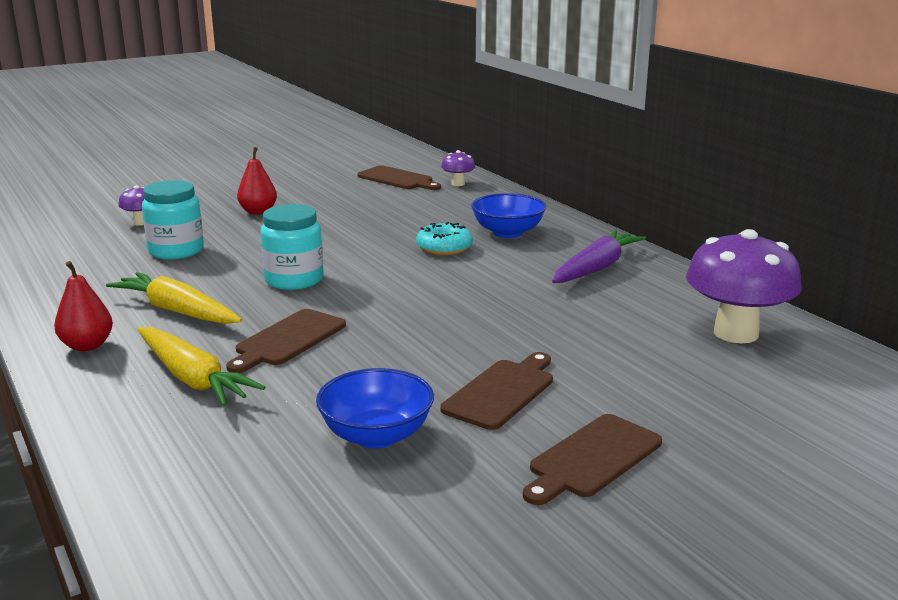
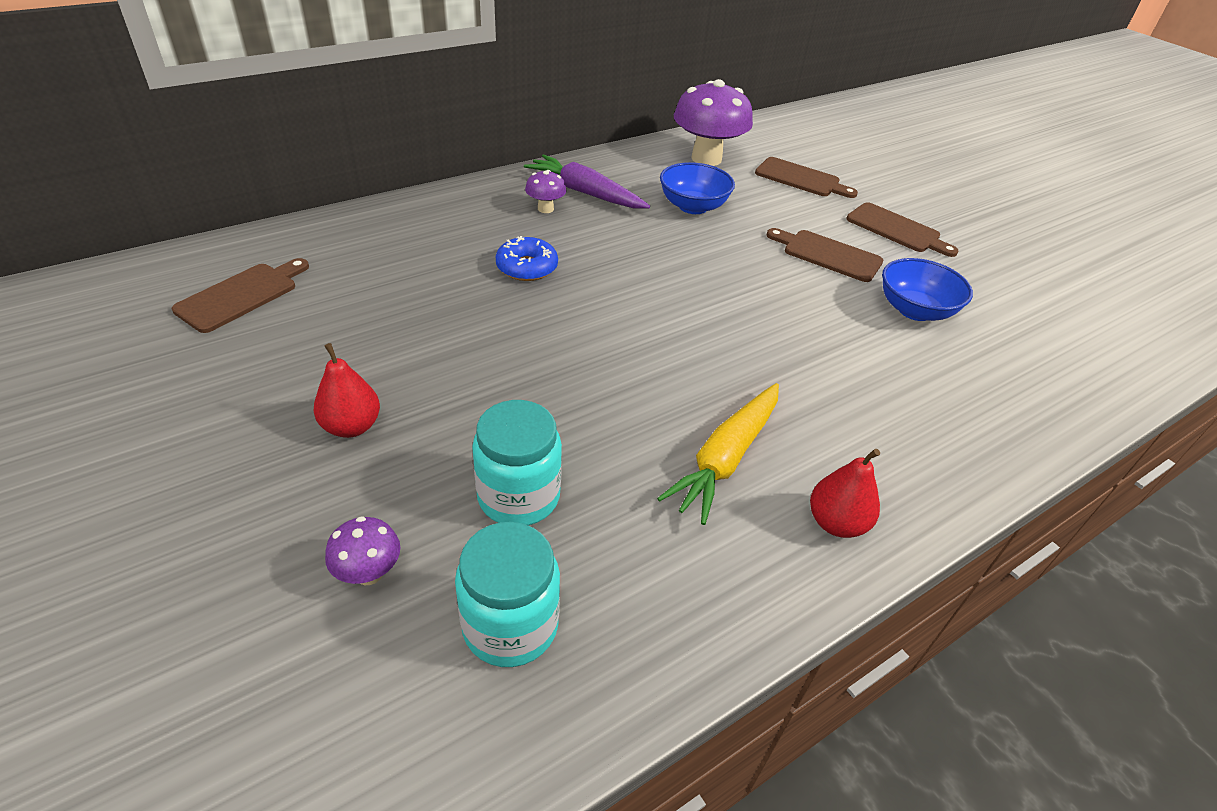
camera: 95 degrees left, 20 degrees up
yellow carrot [137,327,266,406] -> none
brown cutting board [226,309,346,373] -> brown cutting board moved to [755,157,858,198]
turquoise jar [260,204,323,290] -> turquoise jar moved to [455,522,560,667]
turquoise donut [416,222,473,255] -> blue donut [495,236,558,281]
purple mushroom [441,150,475,186] -> purple mushroom moved to [525,170,567,213]
blue bowl [471,193,546,238] -> blue bowl moved to [660,162,735,214]

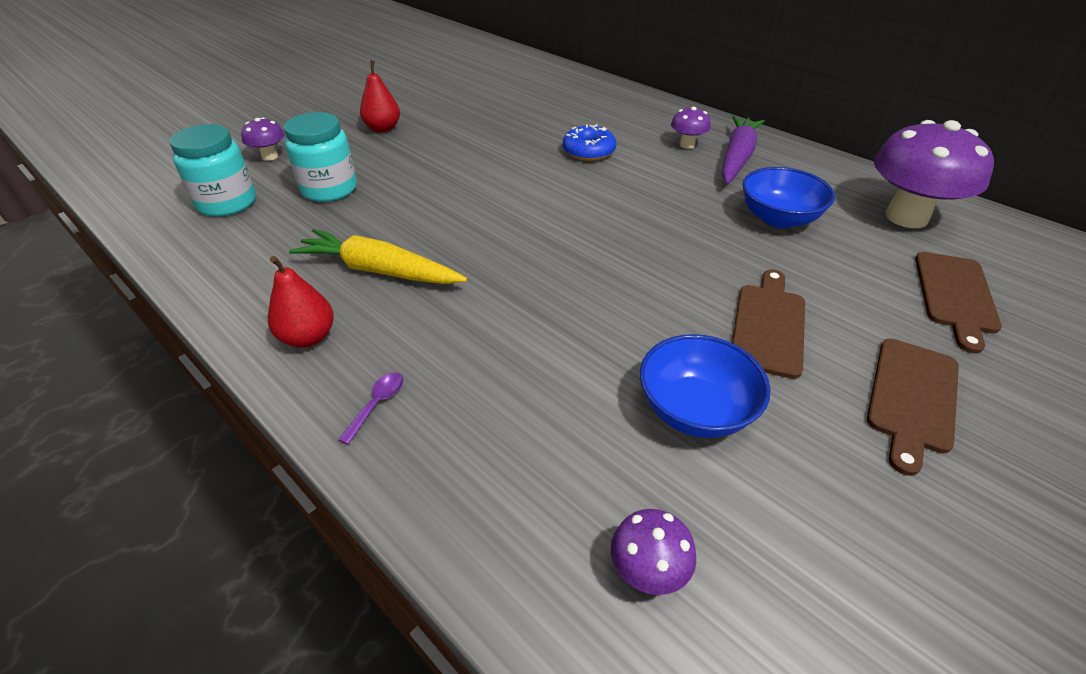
camera: 80 degrees right, 0 degrees up
brown cutting board [172,258,309,333] -> none
none -> purple spoon [338,372,403,445]
none -> purple mushroom [611,509,696,595]

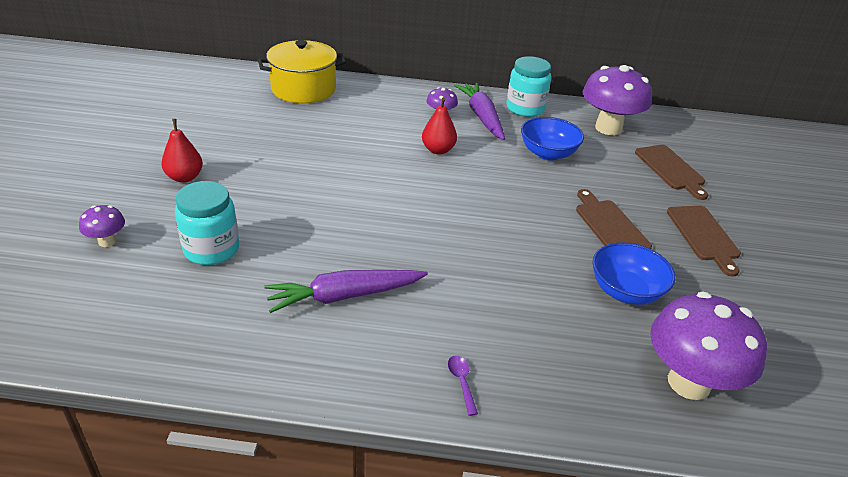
camera: 40 degrees left, 5 degrees down
turquoise jar [169,124,256,217] -> turquoise jar moved to [507,56,551,117]
red pear [268,256,334,348] -> red pear moved to [422,97,457,154]
yellow carrot [289,229,467,284] -> purple carrot [264,270,428,313]
blue donut [563,124,616,161] -> none
purple mushroom [611,509,696,595] -> purple mushroom [650,292,767,400], size x2.16
none -> yellow pot [258,40,346,103]

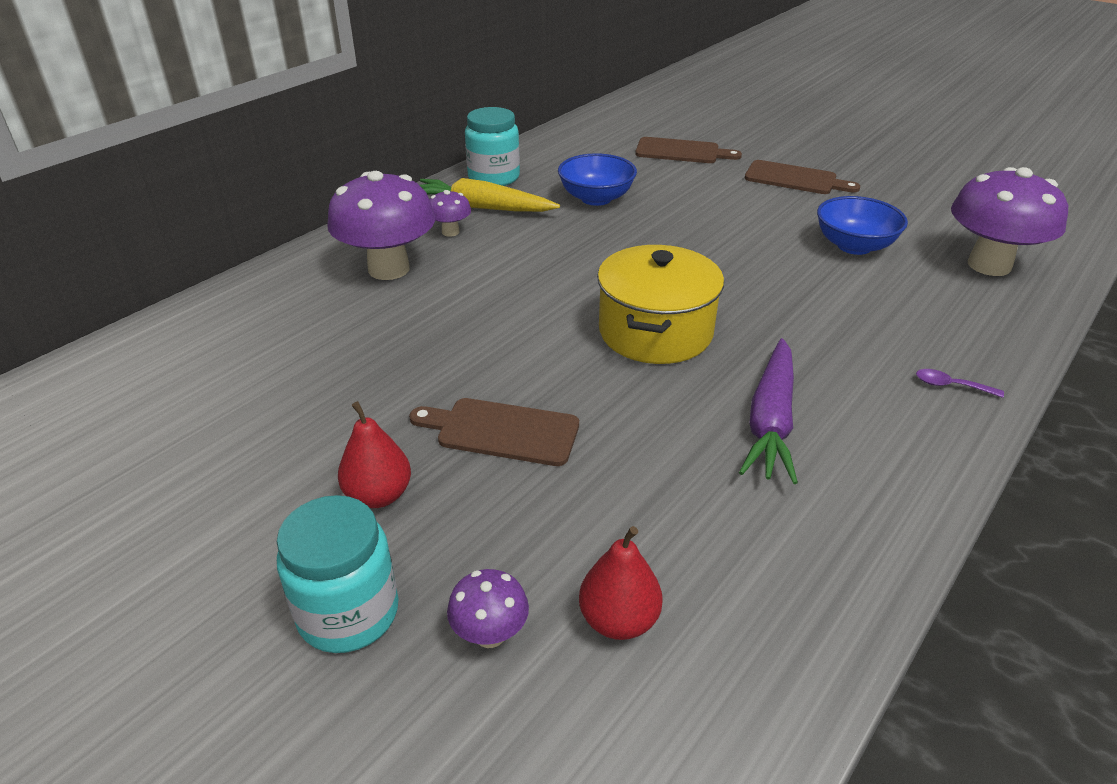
camera: 55 degrees left, 0 degrees up
turquoise jar [175,181,239,265] -> turquoise jar moved to [277,495,398,653]
yellow pot [258,40,346,103] -> yellow pot moved to [597,245,724,364]
red pear [422,97,457,154] -> red pear moved to [579,526,663,640]
purple carrot [454,83,505,140] -> yellow carrot [419,178,560,212]
brown cutting board [576,189,652,249] -> brown cutting board moved to [409,398,579,466]
purple mushroom [582,65,652,135] -> purple mushroom moved to [327,171,436,280]

